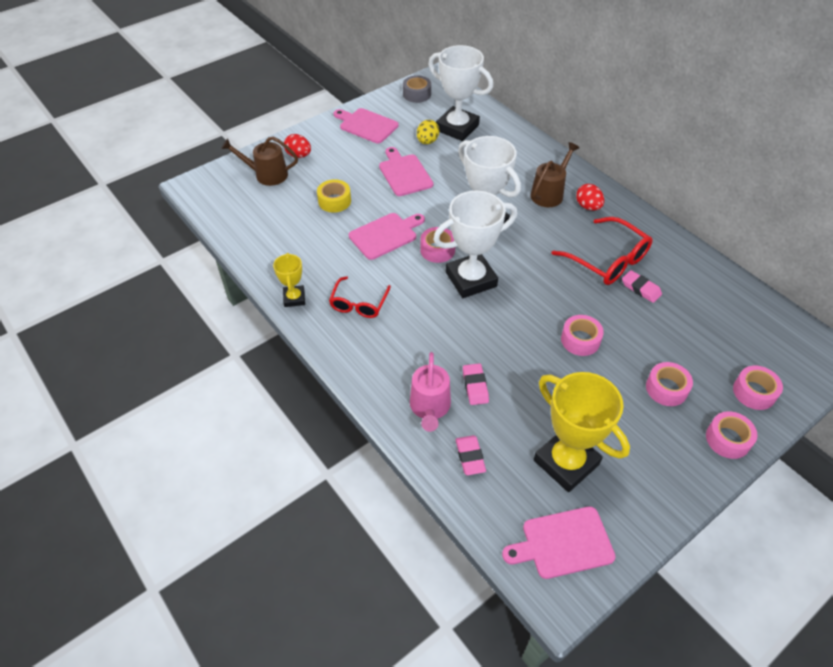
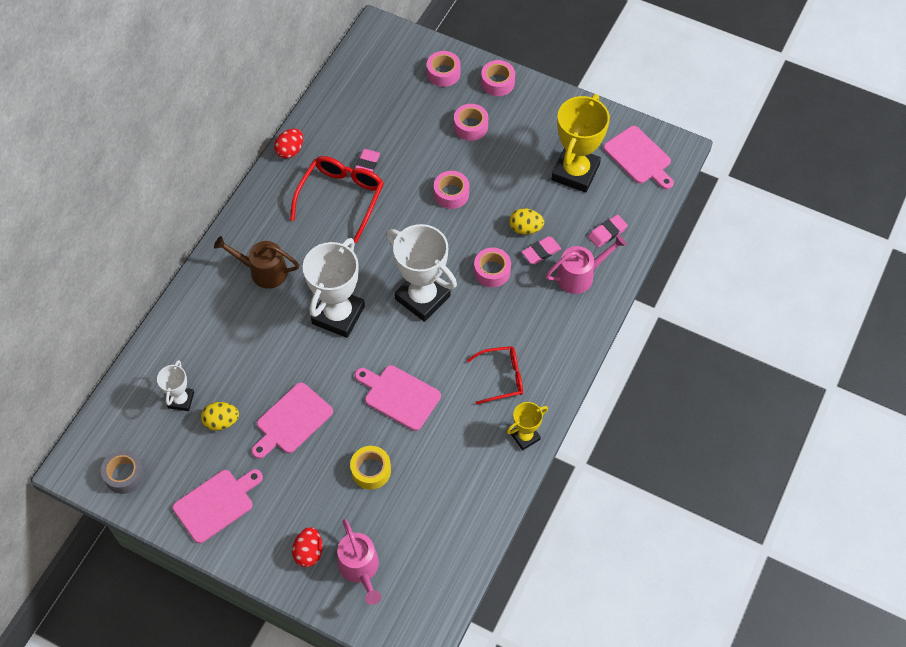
camera: 115 degrees left, 10 degrees up
brown watering can [221,137,298,186] -> pink watering can [337,519,381,605]
pink cutting board [334,108,399,144] -> pink cutting board turned 135 degrees counterclockwise [173,469,263,543]
pink tape [420,227,455,263] -> pink tape moved to [474,248,511,287]
white trophy [428,45,493,141] -> white trophy [157,360,194,411], size x0.52
red egg [576,184,604,210] -> red egg moved to [274,129,303,159]
none -> yellow egg [509,208,544,235]

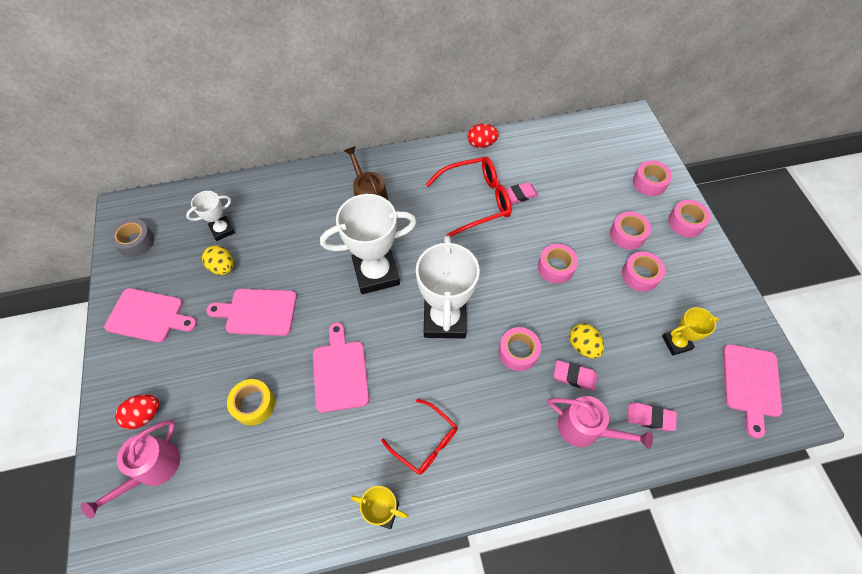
camera: 50 degrees right, 0 degrees up
yellow trophy [551,94,610,193] -> yellow trophy [662,307,719,356], size x0.52
none -> pink tape [622,251,665,292]

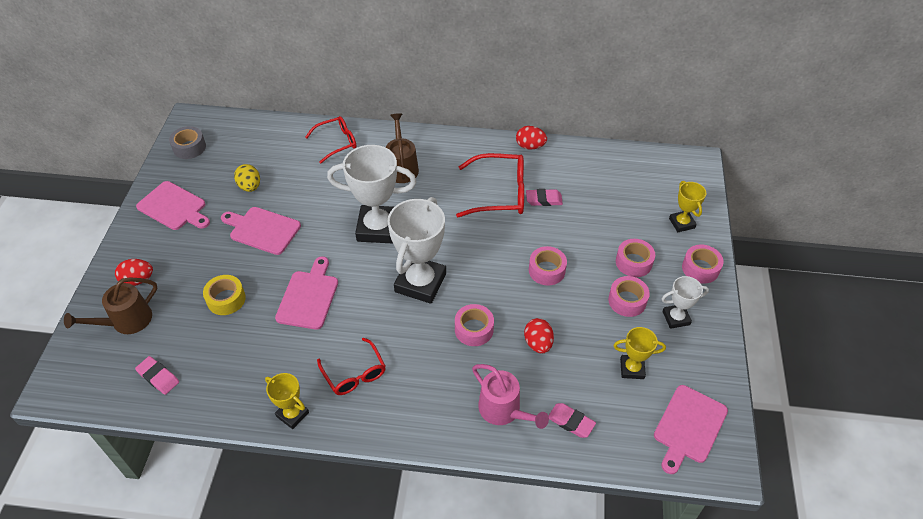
camera: 20 degrees right, 10 degrees down
pink watering can [81,420,180,519] -> brown watering can [64,277,157,334]
white trophy [186,191,235,241] -> white trophy moved to [662,276,709,329]
pink eraser [554,360,597,391] -> pink eraser moved to [135,356,179,395]
yellow egg [570,323,604,359] -> red egg [524,318,554,354]
pink tape [633,160,672,196] -> yellow trophy [669,181,706,232]
none -> red glasses [305,116,357,164]

